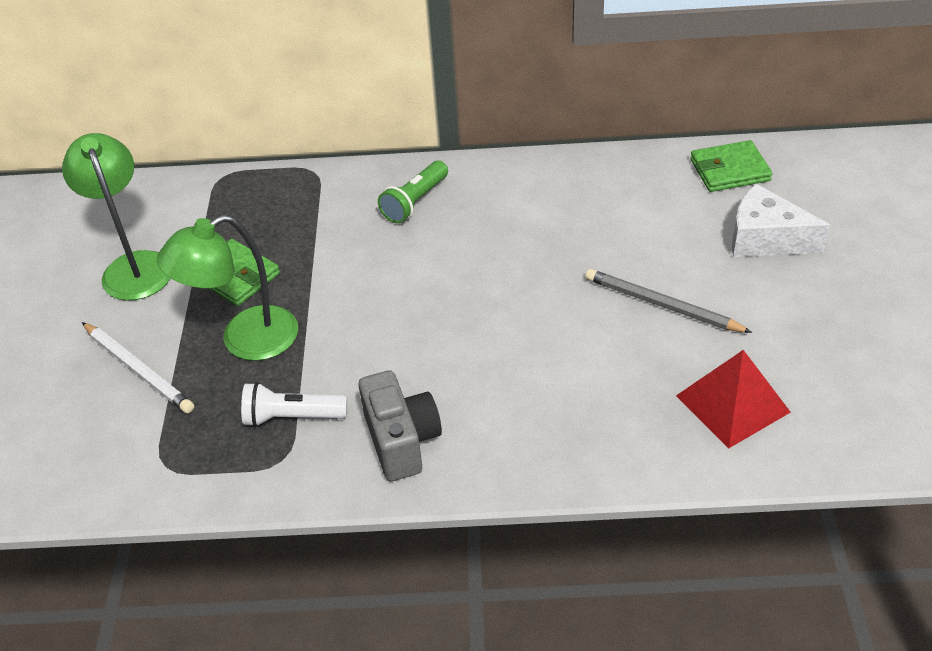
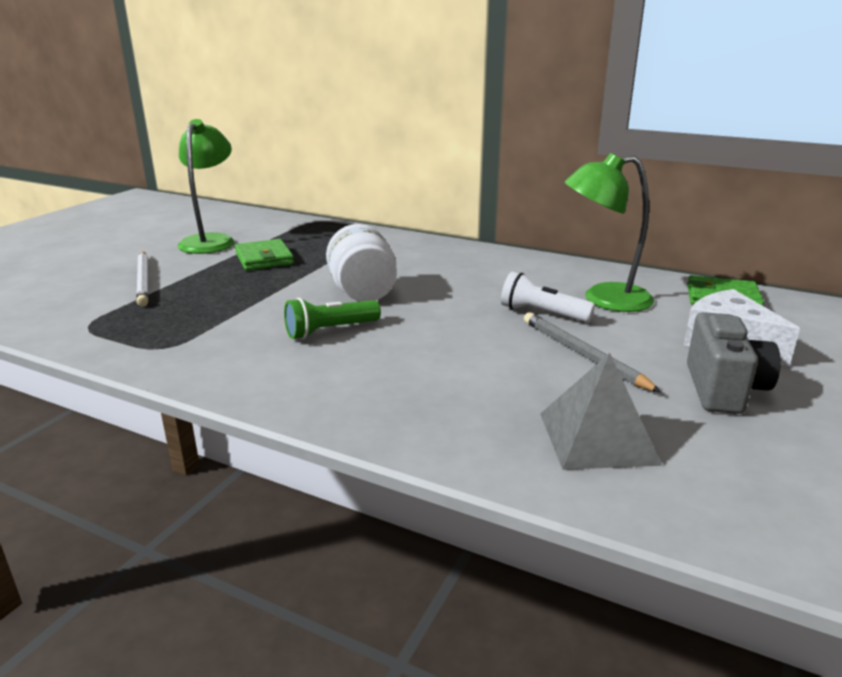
camera: 25 degrees right, 20 degrees down
green lamp [157,214,298,361] -> green lamp moved to [565,153,654,312]
white flashlight [241,382,347,427] -> white flashlight moved to [501,272,595,322]
grey camera [359,370,442,481] -> grey camera moved to [687,312,781,414]
green flashlight [378,161,448,223] -> green flashlight moved to [284,298,381,339]
red pyramid [676,350,791,449] -> grey pyramid [540,353,662,470]
none -> white jar [326,224,397,301]

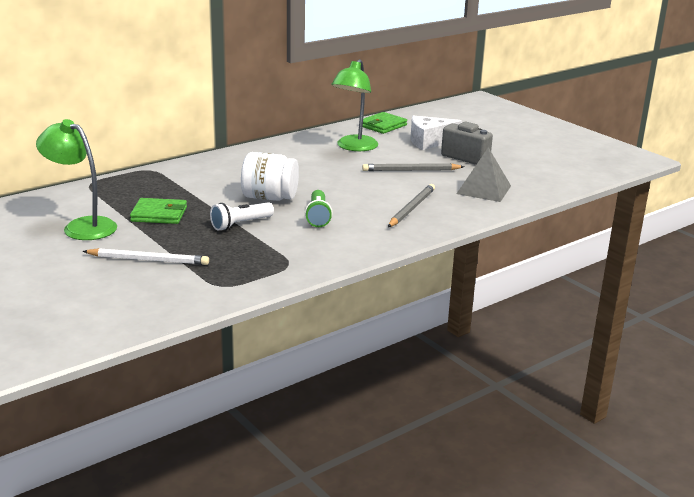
camera: 65 degrees left, 0 degrees up
white flashlight [501,272,595,322] -> white flashlight moved to [210,202,274,231]
none -> grey pencil [388,184,435,227]

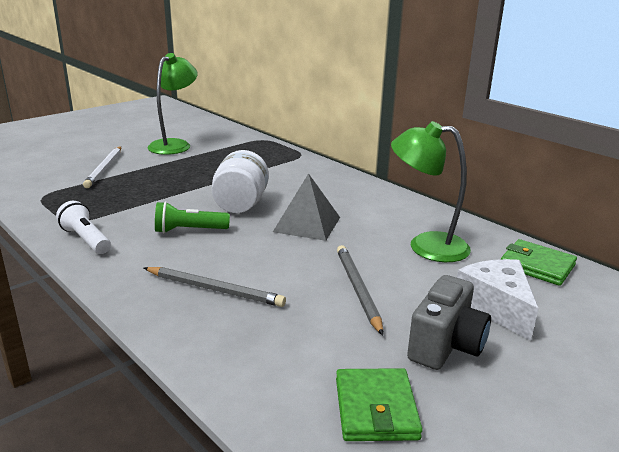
camera: 85 degrees right, 0 degrees up
green wallet [130,198,187,224] -> green wallet moved to [336,368,423,441]
white flashlight [210,202,274,231] -> white flashlight moved to [56,201,111,254]
grey pyramid [456,147,511,202] -> grey pyramid moved to [273,173,340,241]

